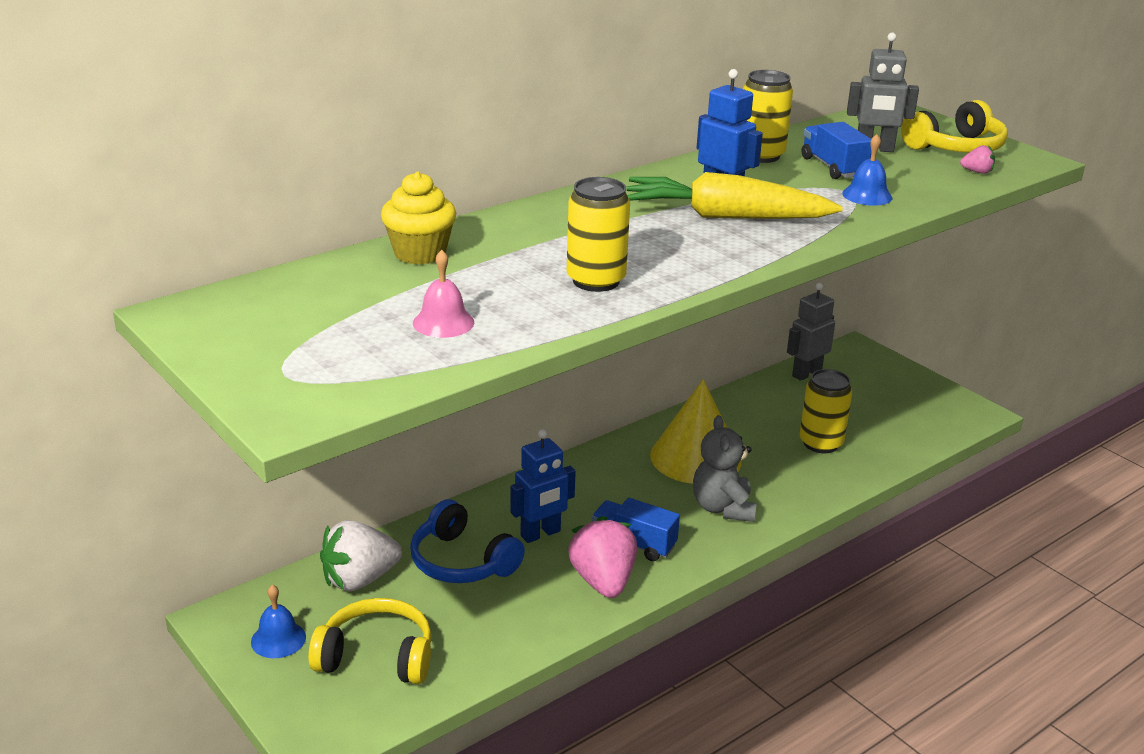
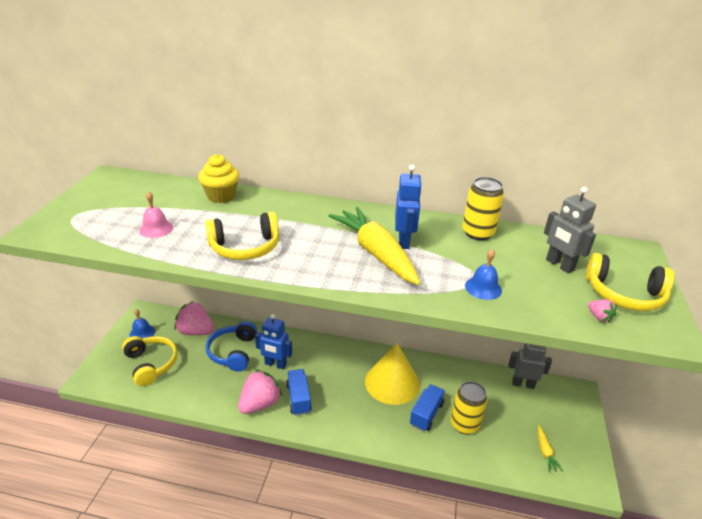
camera: 50 degrees right, 5 degrees up
white strawberry [320,520,402,591] -> pink strawberry [174,301,215,335]
yellow can [567,177,630,292] -> yellow headphones [205,212,279,260]
grey teddy bear [693,415,757,522] -> none
blue truck [802,122,871,179] -> blue truck moved to [410,384,445,432]
none -> yellow carrot [538,425,563,472]

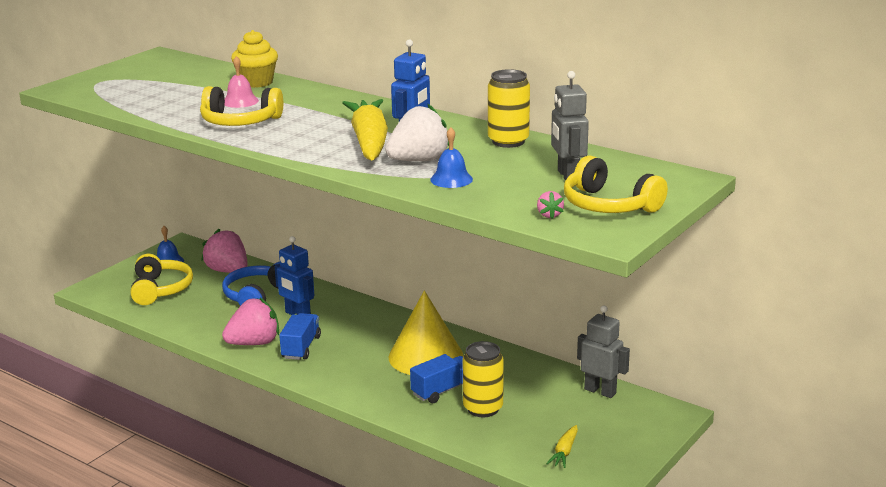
camera: 25 degrees right, 10 degrees down
pink bell [139,191,173,238] -> pink bell moved to [225,56,259,108]
none -> white strawberry [385,104,449,161]

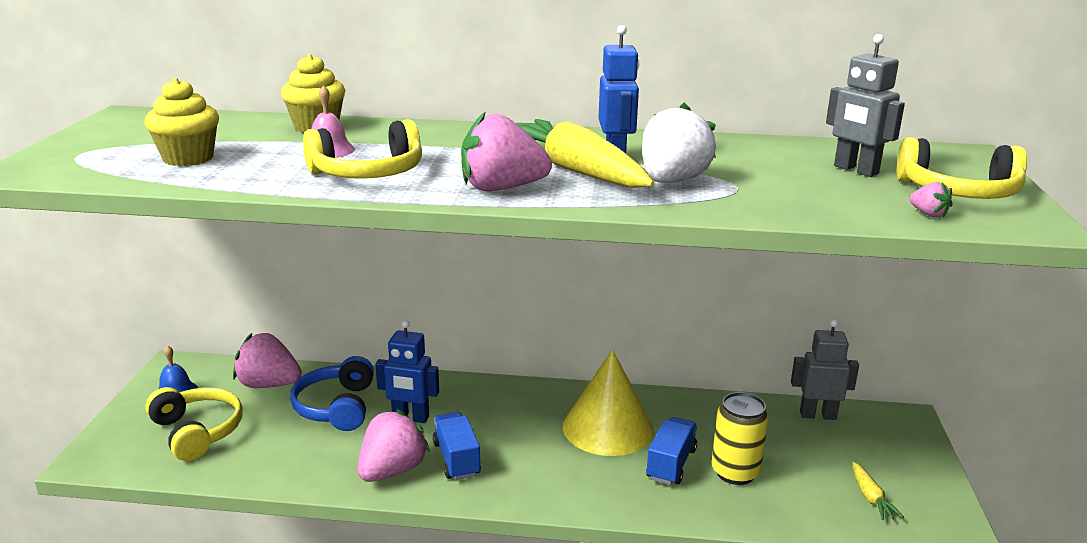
camera: 30 degrees left, 0 degrees up
blue bell [430,127,473,188] -> none
yellow can [488,69,530,148] -> none
none -> yellow cupcake [145,78,219,166]
none -> pink strawberry [461,111,552,191]

